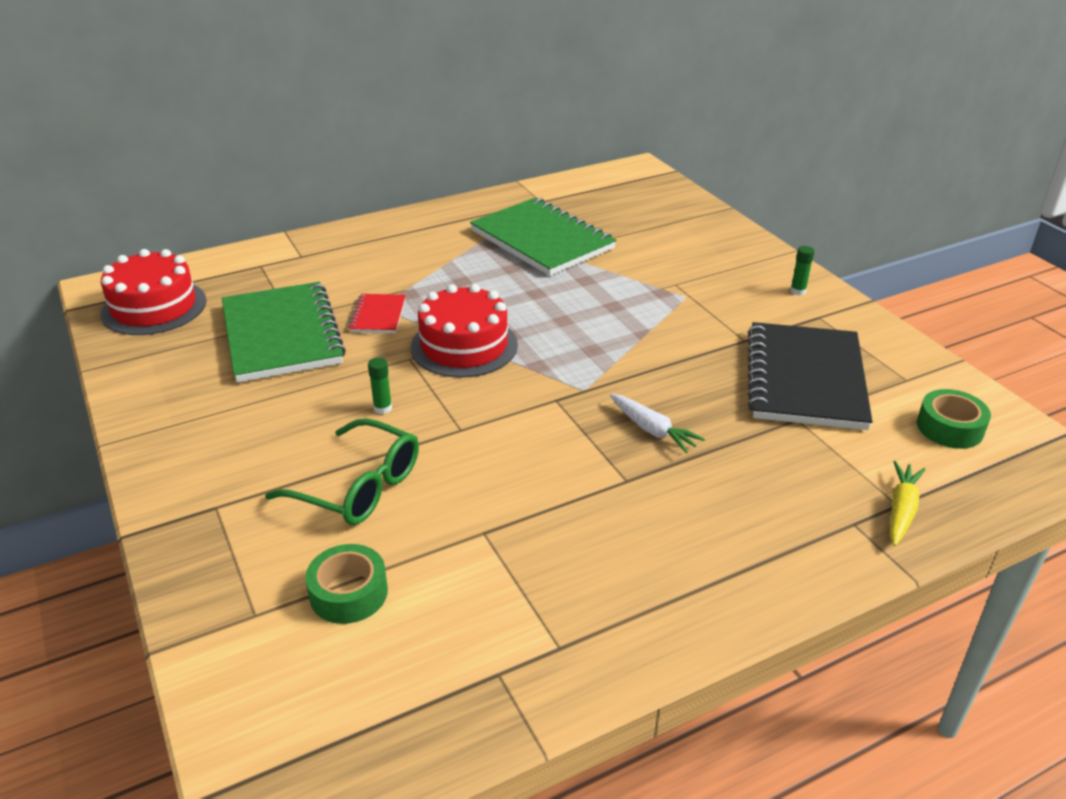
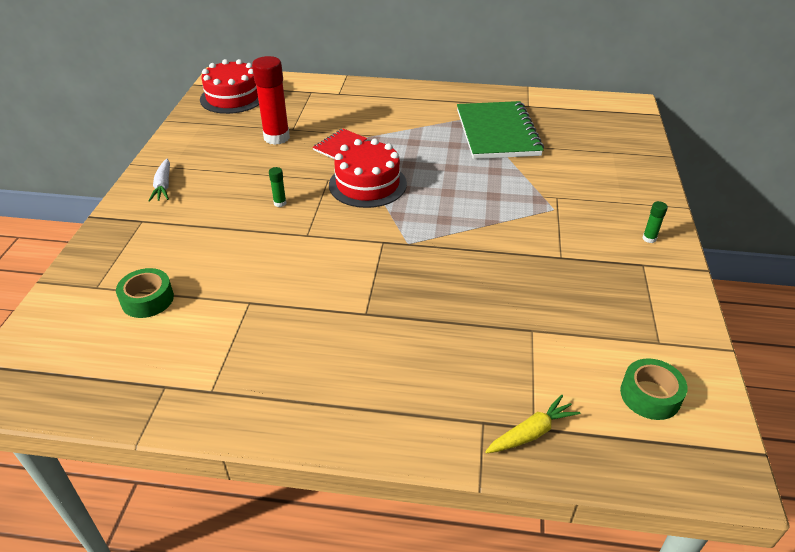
camera: 35 degrees right, 5 degrees up
green notebook [222,282,346,383] -> red glue stick [252,56,290,145]
green glasses [265,418,419,525] -> none
white carrot [610,394,705,453] -> white carrot moved to [148,158,170,202]
black notebook [748,322,873,430] -> none

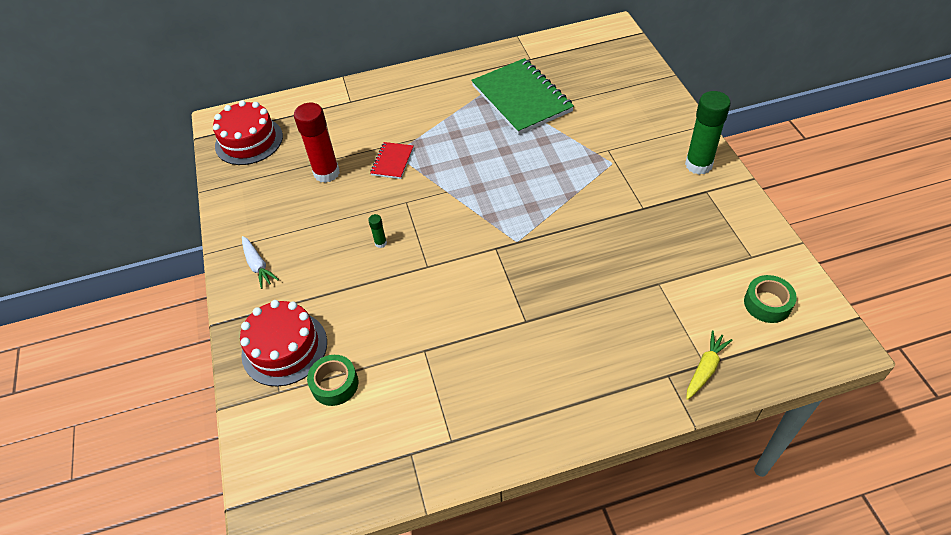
camera: 20 degrees left, 10 degrees up
red cake [329,139,407,208] -> red cake moved to [240,300,327,386]
green glue stick [643,201,668,243] -> green glue stick [685,91,731,175], size x2.33

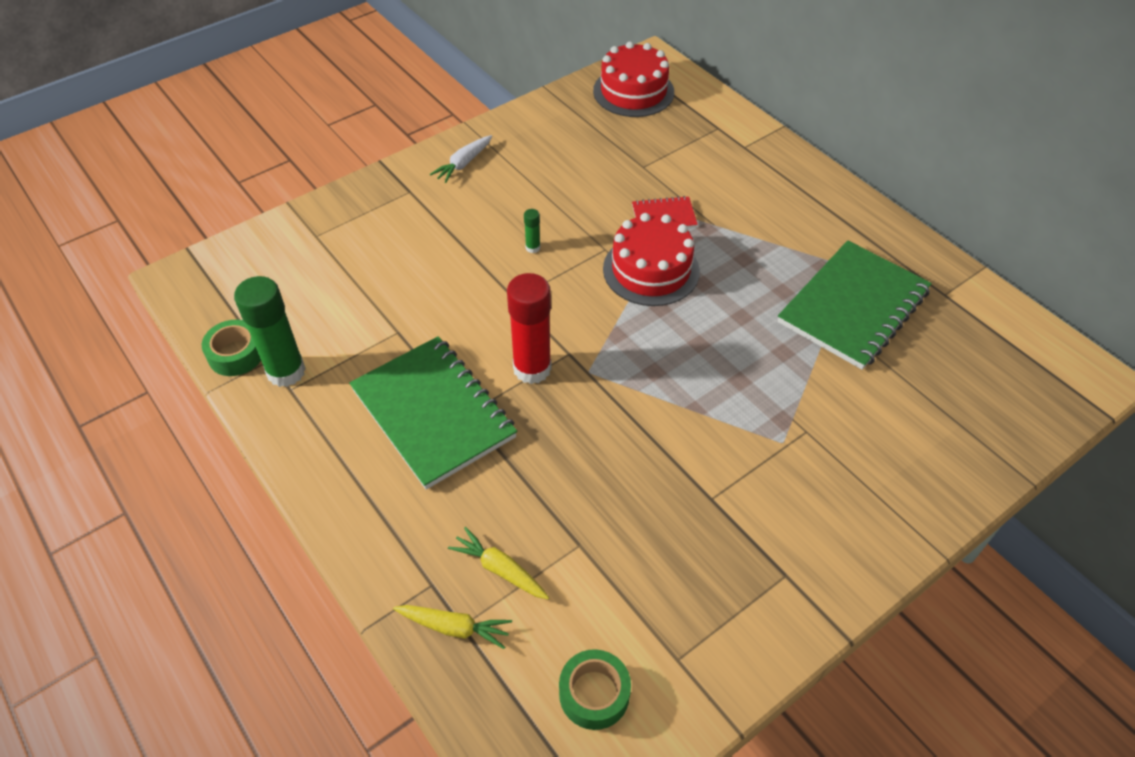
camera: 65 degrees right, 0 degrees up
red cake [240,300,327,386] -> red cake moved to [603,213,700,306]
red glue stick [294,103,340,183] -> red glue stick moved to [507,273,552,384]
green tape [307,355,358,406] -> green tape moved to [202,320,261,376]
green glue stick [685,91,731,175] -> green glue stick moved to [234,276,306,387]
none -> green notebook [349,336,517,490]
none -> yellow carrot [448,527,549,599]

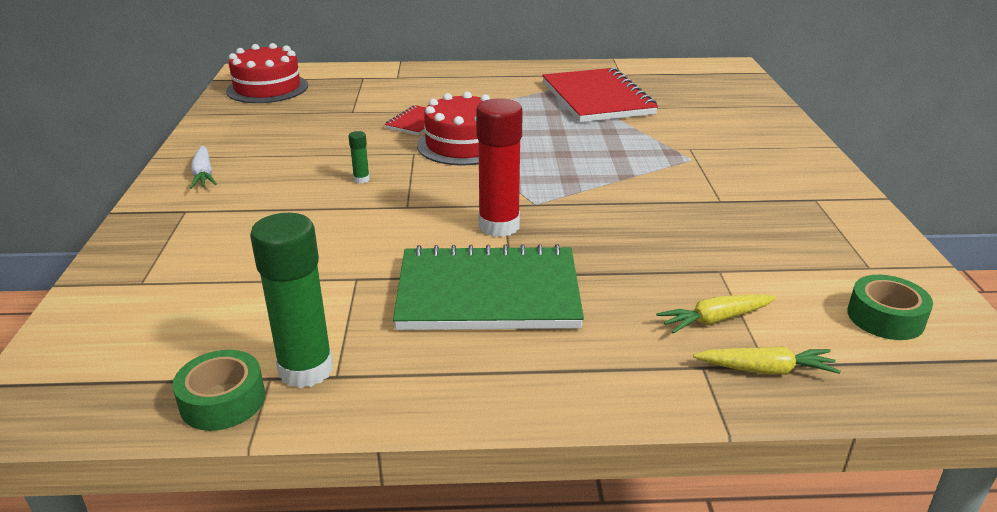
camera: 55 degrees left, 20 degrees down
yellow carrot [393,605,512,649] -> yellow carrot turned 45 degrees clockwise [693,347,841,375]
green notebook [778,240,932,370] -> red notebook [542,68,658,122]

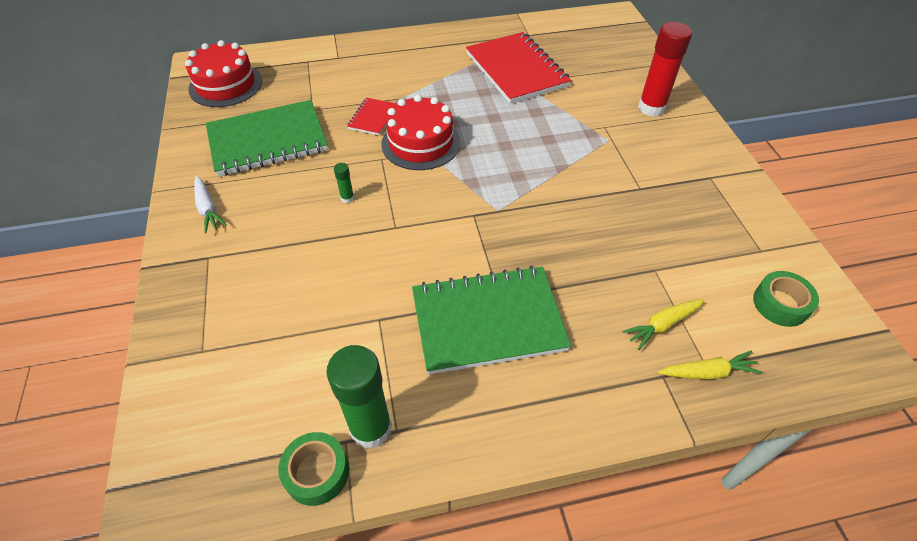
camera: 10 degrees left, 20 degrees up
red glue stick [476,98,523,237] -> red glue stick moved to [638,22,692,117]
none -> green notebook [206,100,328,177]

